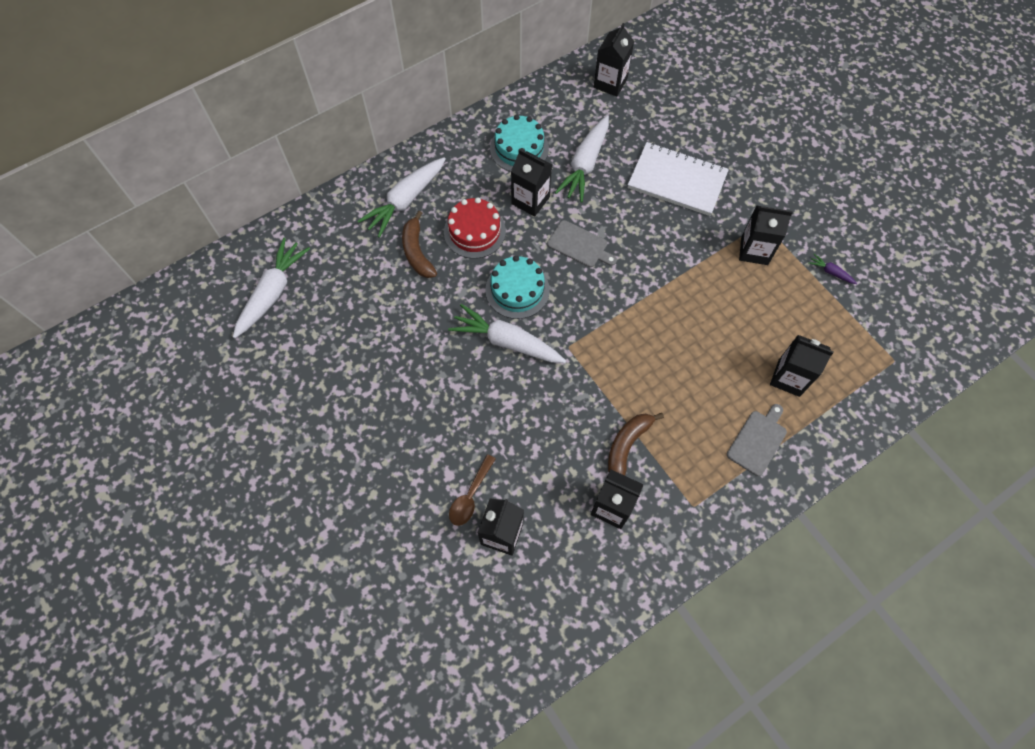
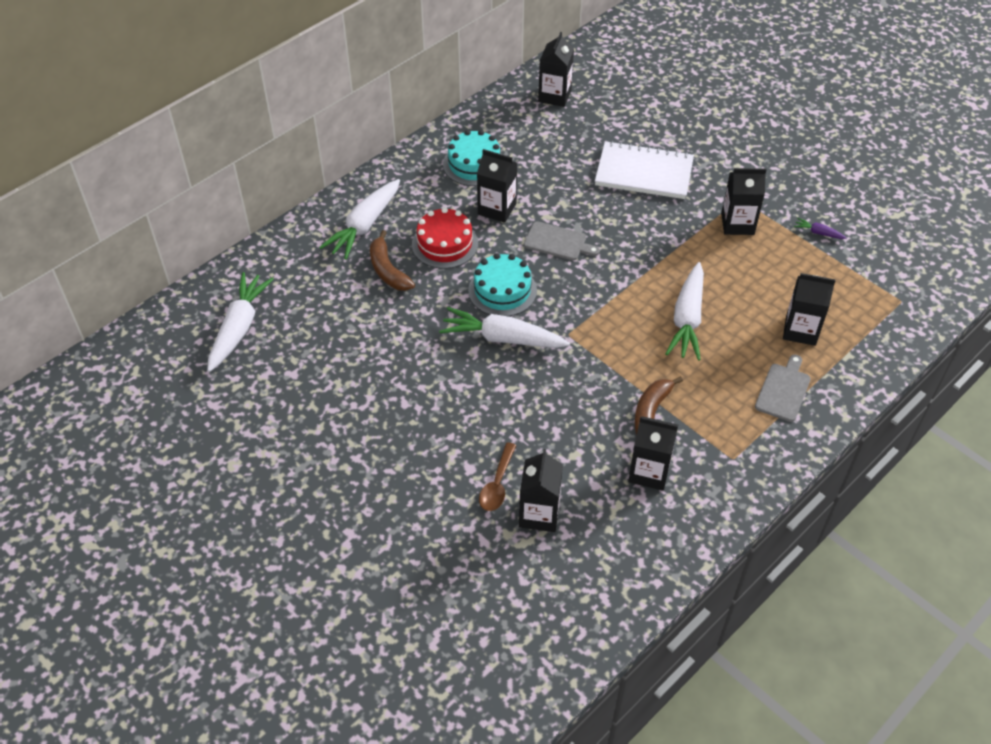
camera: 10 degrees left, 15 degrees down
white carrot [555,115,609,203] -> white carrot moved to [665,262,704,361]

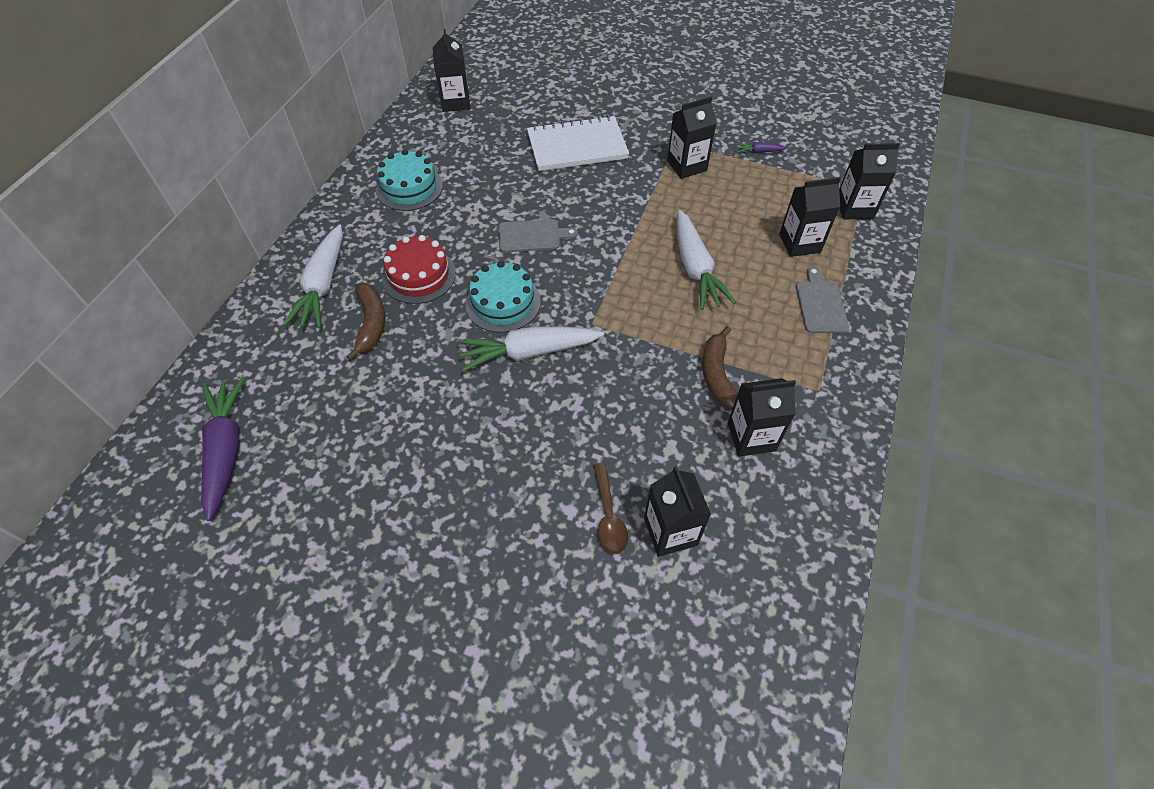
camera: 25 degrees left, 5 degrees up
white carrot [207,272,274,372] -> purple carrot [201,377,244,521]
brown banana [370,230,415,291] -> brown banana turned 135 degrees counterclockwise [346,283,385,361]
black carton [477,149,517,223] -> black carton moved to [839,143,900,219]

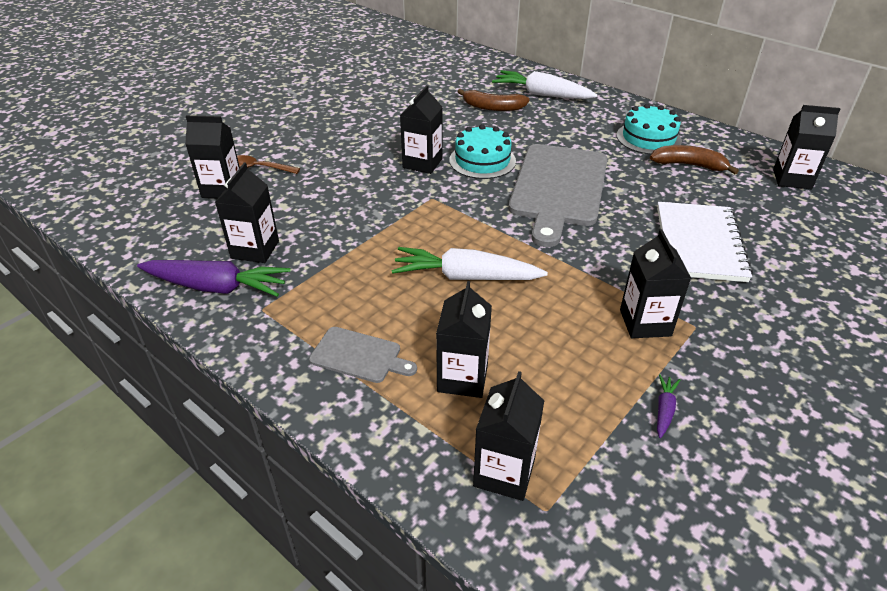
camera: 110 degrees right, 15 degrees down
purple carrot [201,377,244,521] -> purple carrot moved to [137,260,291,297]
red cake [382,235,456,304] -> none
white carrot [458,326,604,372] -> black carton [400,85,443,174]
grey cutting board [499,219,578,252] -> grey cutting board [509,144,608,247], size x2.13
brown banana [702,326,738,410] -> brown banana moved to [650,145,739,174]

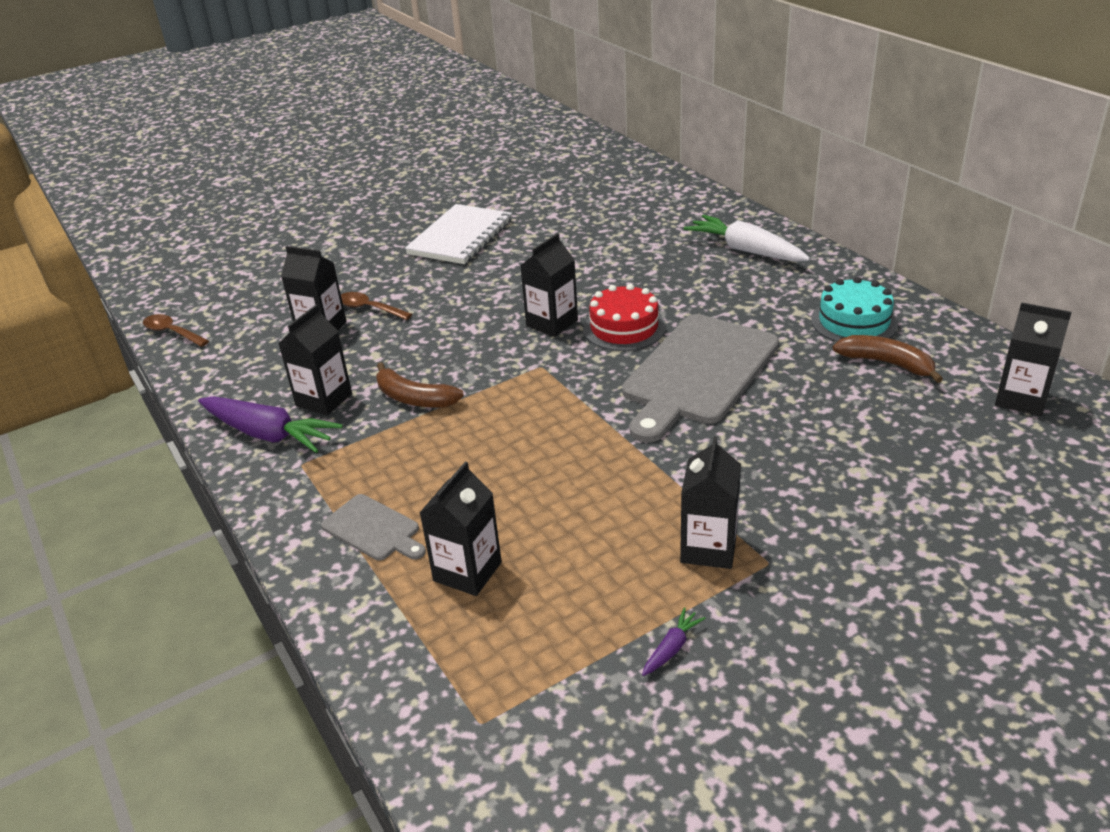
camera: 20 degrees right, 5 degrees down
white carrot [391,247,548,280] -> none
turquoise cake [449,124,516,179] -> red cake [583,284,666,351]
brown banana [457,89,530,111] -> brown banana moved to [376,362,464,408]
black carton [473,371,544,501] -> none
white notebook [657,202,753,282] -> white notebook moved to [405,204,512,264]
none -> brown spoon [143,314,209,347]

